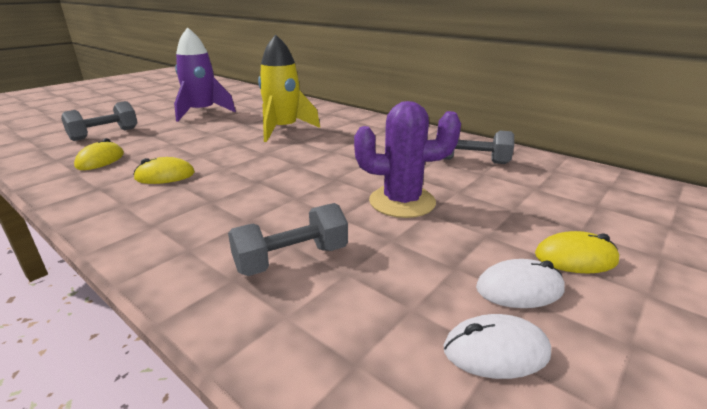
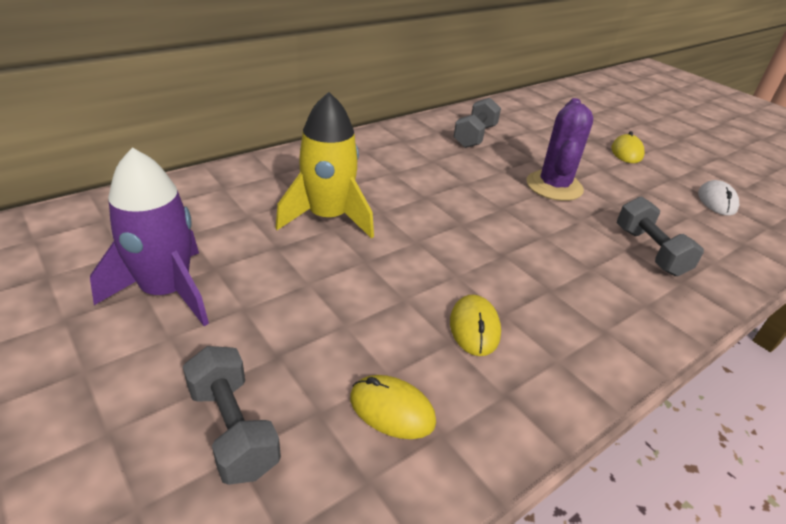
camera: 80 degrees left, 10 degrees up
white mouse [476,259,565,308] -> none

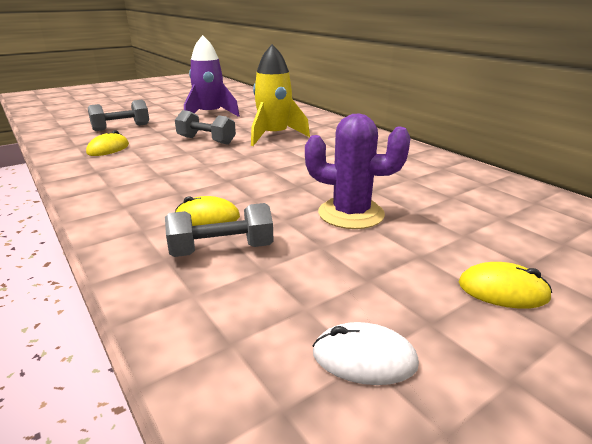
camera: 95 degrees right, 10 degrees down
yellow mouse [450,295,501,356] -> yellow mouse moved to [175,196,240,226]
grey dumbbell [453,98,501,148] -> grey dumbbell moved to [175,110,236,145]

